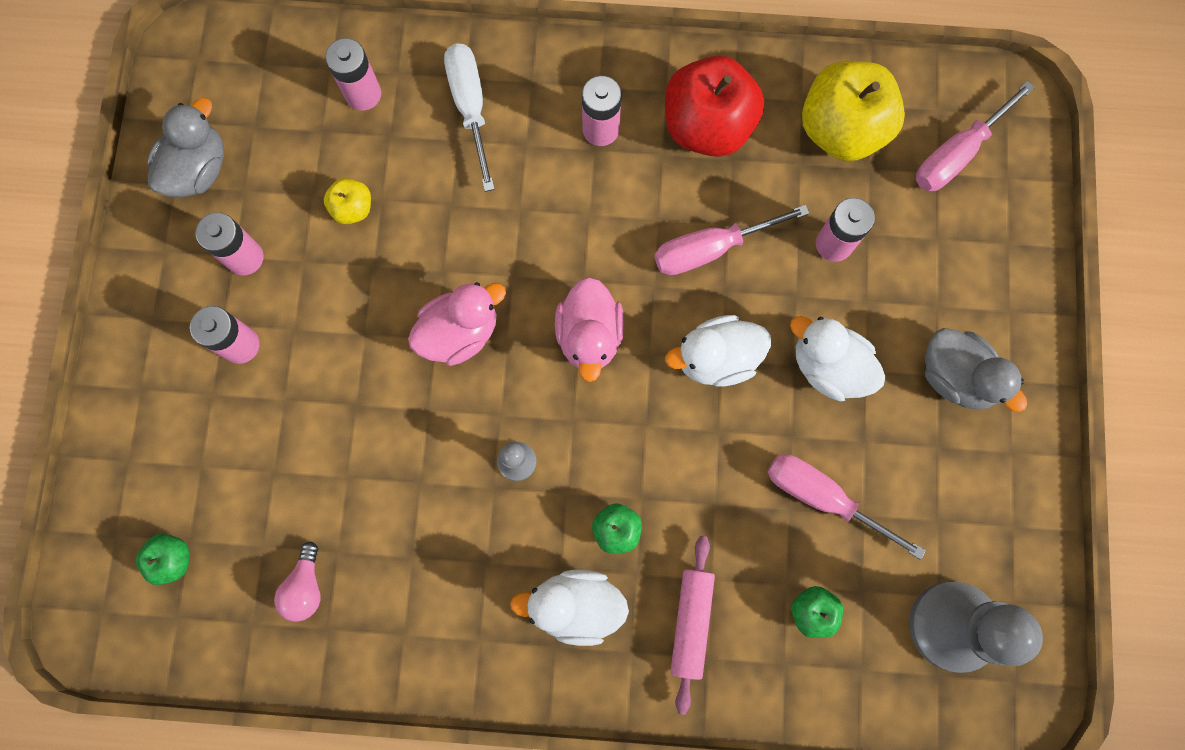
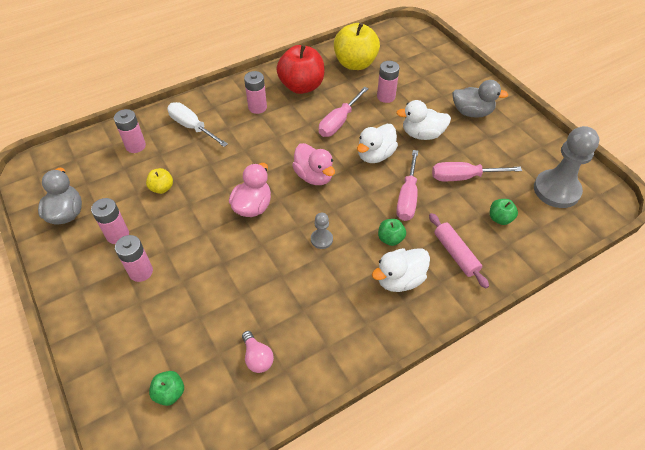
camera: 35 degrees left, 25 degrees down
pink screwdriver [916,81,1035,191] -> pink screwdriver moved to [396,150,418,221]

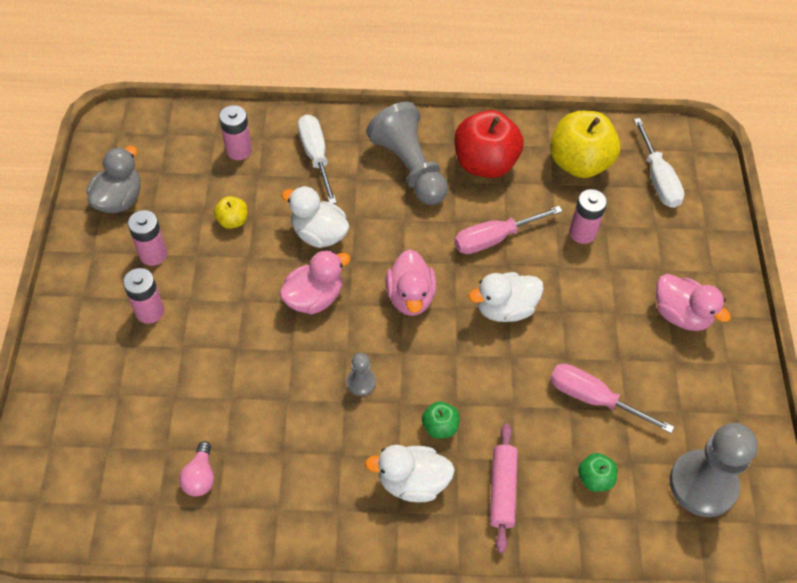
camera: 30 degrees right, 5 degrees up
green apple [149,371,184,406] -> none
pink battery [244,71,267,114] -> grey pawn [366,102,448,205]
white duck [396,100,451,140] -> white duck moved to [281,186,349,248]
pink screwdriver [396,150,418,221] -> none
grey duck [452,80,508,118] -> pink duck [656,274,731,331]
none -> white screwdriver [634,118,684,208]

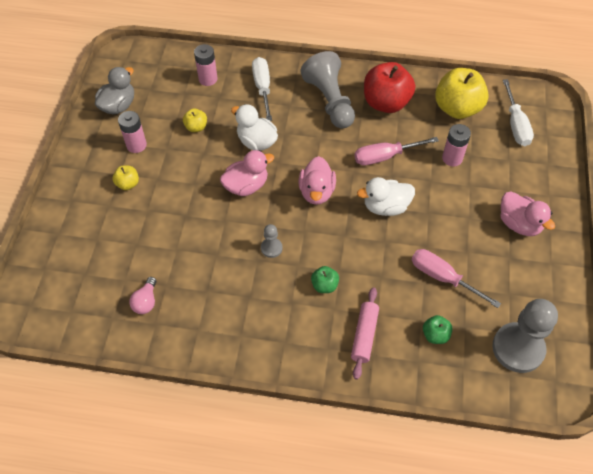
camera: 10 degrees right, 0 degrees up
pink battery [123,268,164,324] -> yellow apple [113,165,139,190]
white duck [365,445,455,502] -> none

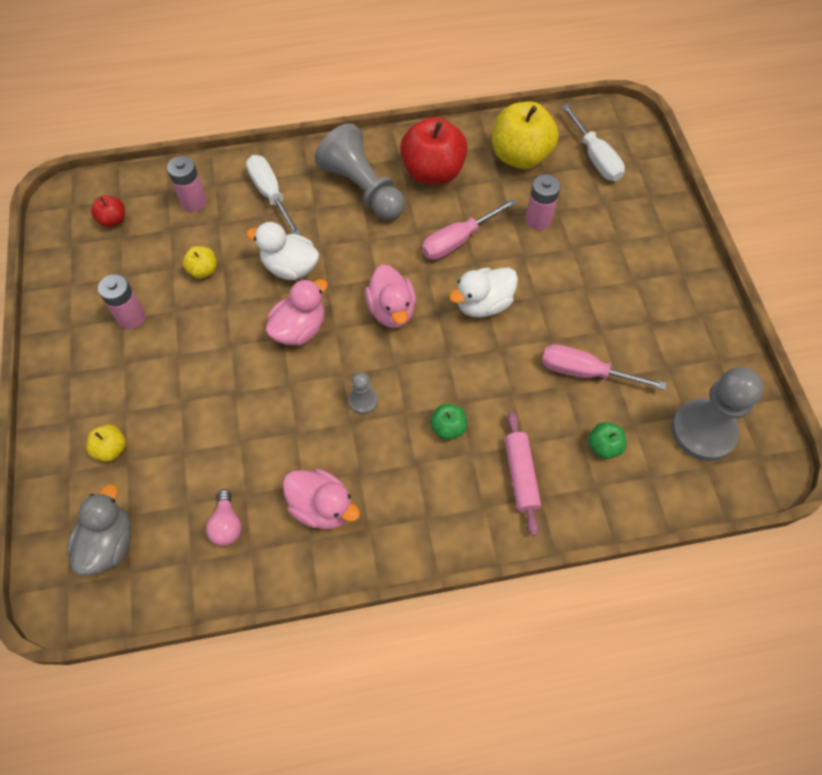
camera: 20 degrees left, 5 degrees up
grey duck [95,67,134,114] -> grey duck moved to [66,484,131,575]
yellow apple [113,165,139,190] -> yellow apple moved to [86,425,126,462]
pink duck [501,192,555,236] -> pink duck moved to [283,469,360,529]
none -> red apple [91,196,125,227]

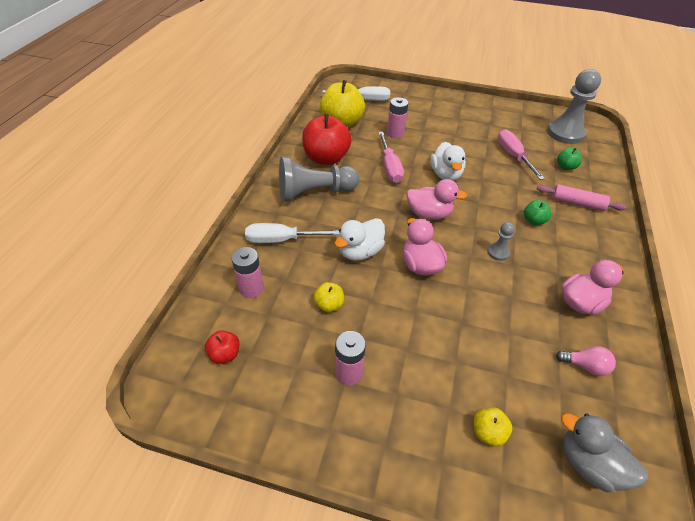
camera: 65 degrees left, 15 degrees down
pink screwdriver [542,344,667,390] -> pink screwdriver turned 120 degrees clockwise [497,130,545,180]

